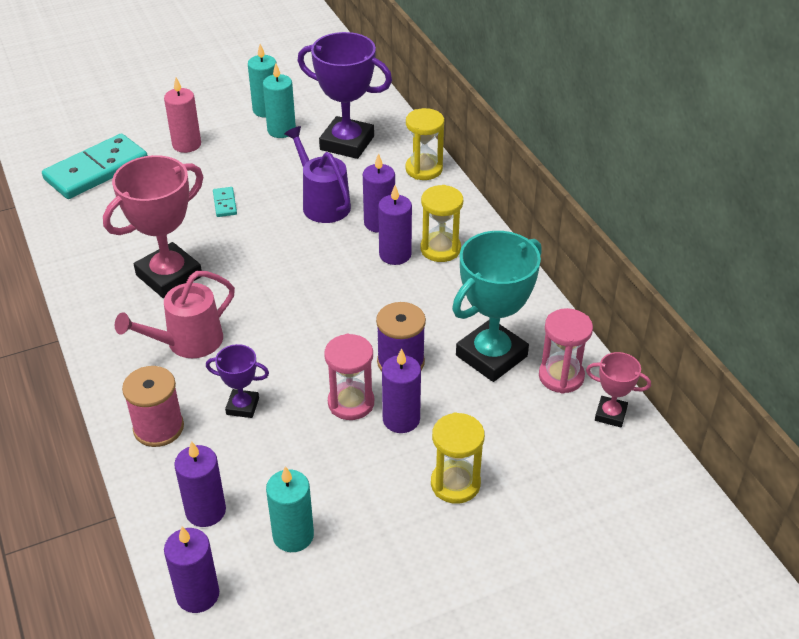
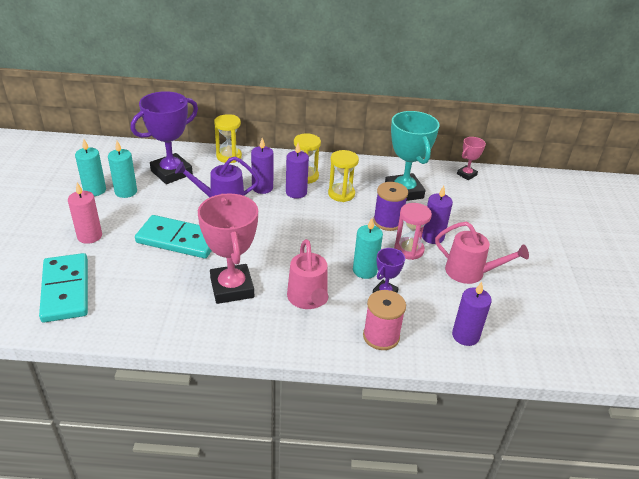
camera: 65 degrees left, 5 degrees down
purple candle [164,527,219,613] -> none
turquoise domino [213,187,237,217] -> turquoise domino [135,215,212,258], size x2.40
turquoise candle [266,466,314,552] -> turquoise candle moved to [353,218,383,279]
yellow hourglass [431,412,485,504] -> yellow hourglass moved to [328,150,359,202]
pink hourglass [539,308,593,394] -> none
none -> pink watering can [435,222,529,284]

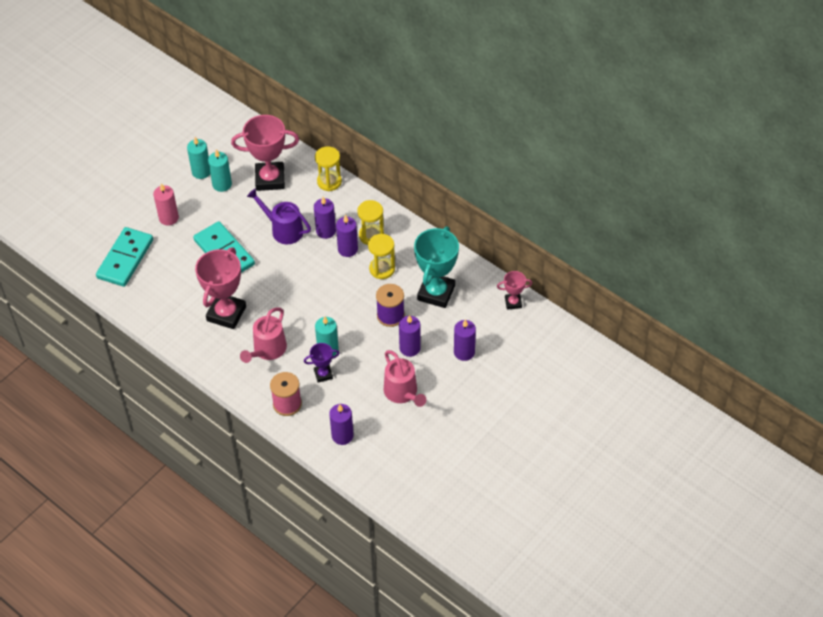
camera: 40 degrees right, 15 degrees up
purple trophy [131,91,198,184] -> pink trophy [231,115,299,191]
pink hourglass [394,203,432,260] -> none
none -> purple candle [454,319,476,361]

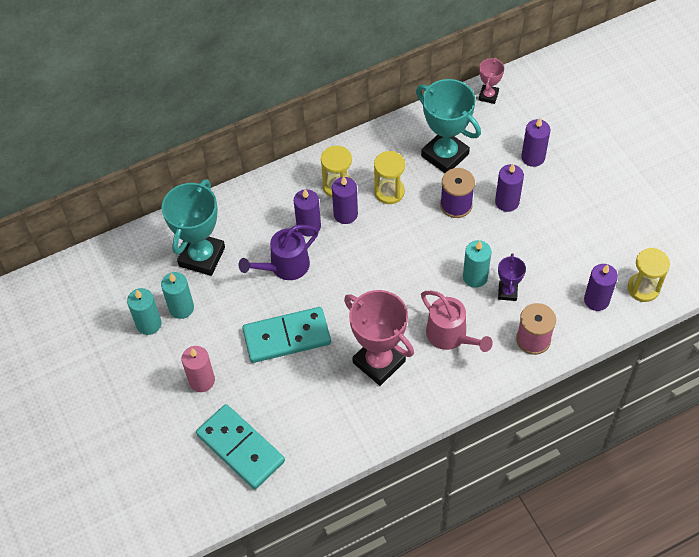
camera: 65 degrees left, 5 degrees up
pink trophy [231,115,299,191] -> turquoise trophy [161,179,225,276]
yellow hourglass [315,146,342,191] -> yellow hourglass moved to [628,248,670,302]
pink watering can [384,350,426,407] -> none

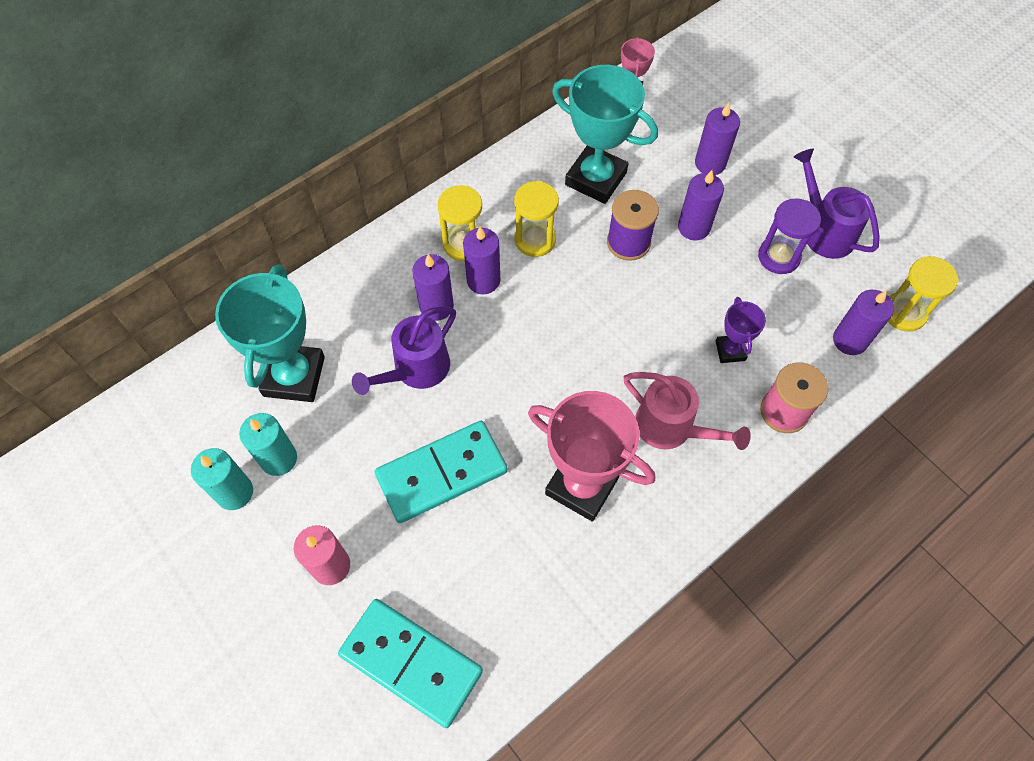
camera: 15 degrees left, 5 degrees up
turquoise candle [463,240,492,288] -> none
none -> purple hourglass [758,198,821,274]
none -> purple watering can [794,149,880,259]

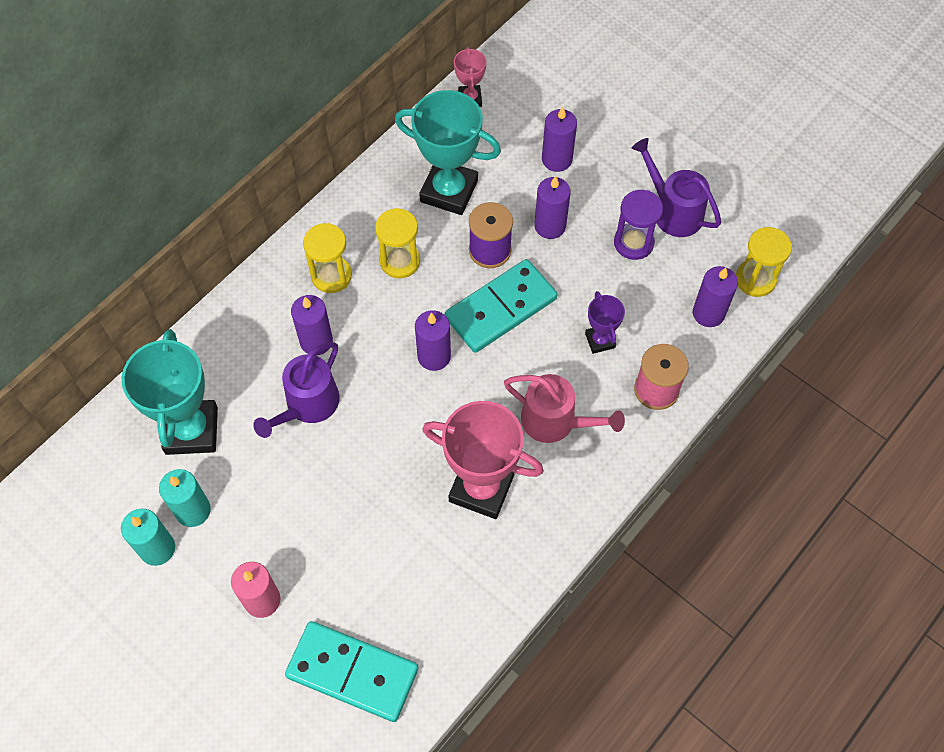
camera: 10 degrees left, 0 degrees up
turquoise domino [375,421,508,523] -> turquoise domino moved to [445,259,558,353]
purple candle [463,227,500,294] -> purple candle moved to [415,310,451,371]

